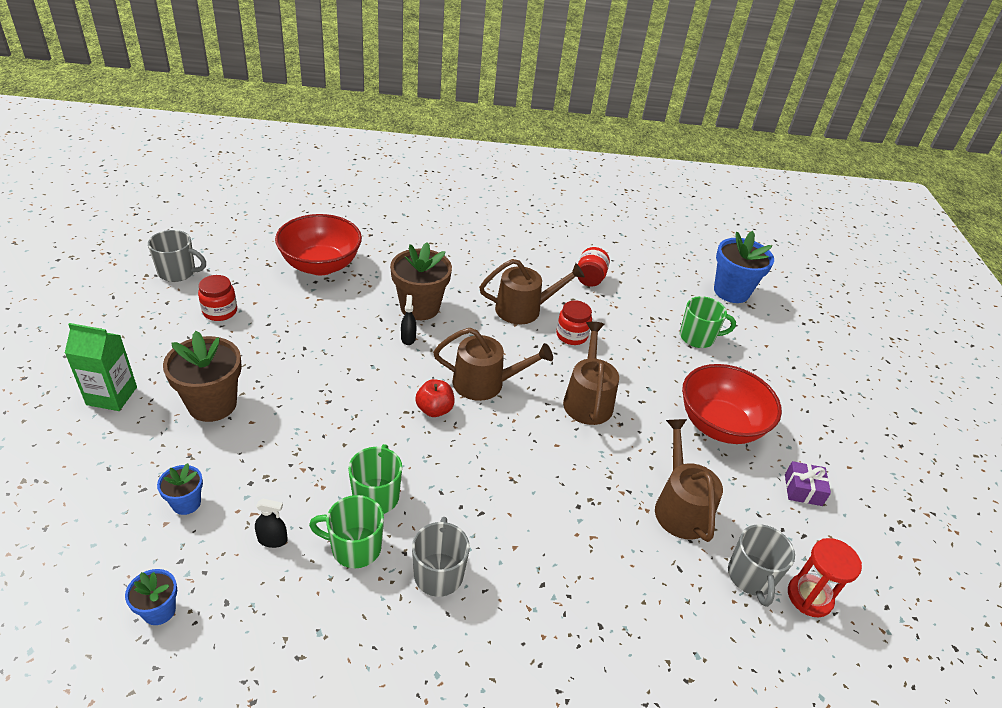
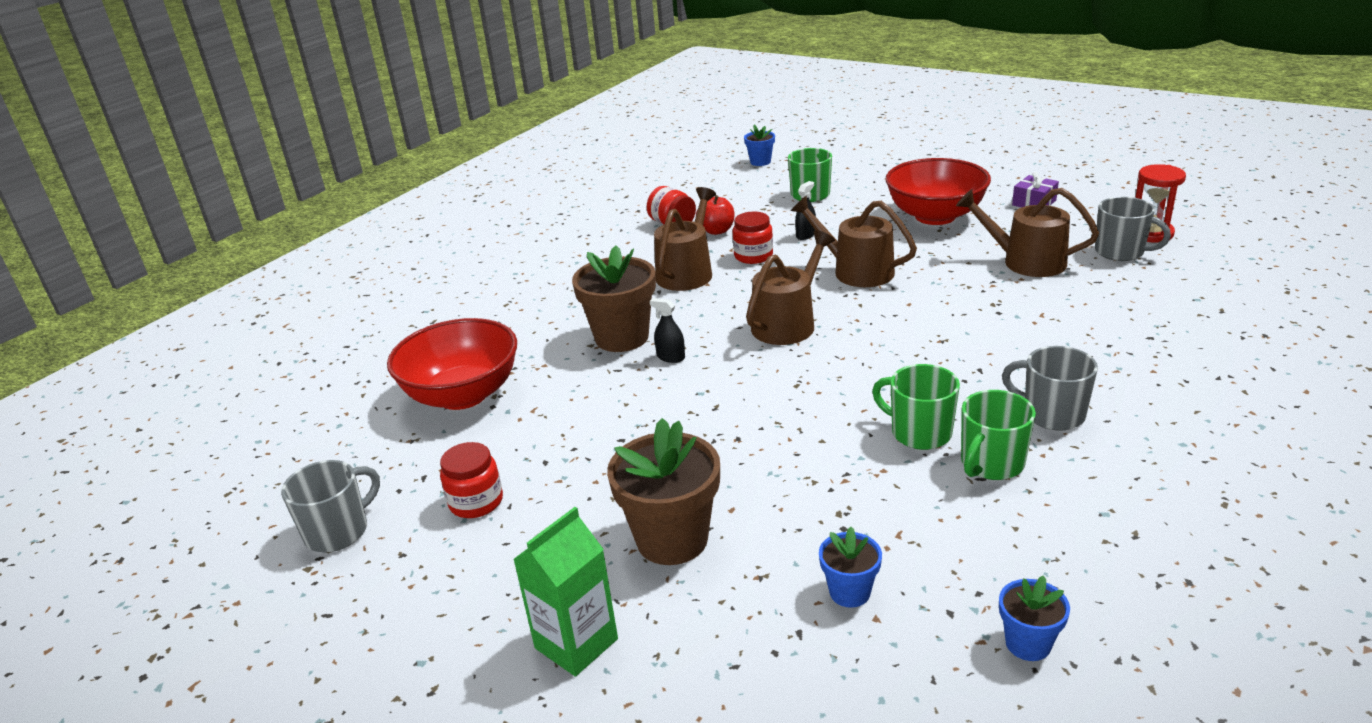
camera: 50 degrees left, 10 degrees down
black spray bottle [255,499,288,548] -> black spray bottle moved to [795,181,816,240]
red apple [415,379,455,417] -> red apple moved to [696,195,734,235]
blue flower pot [714,231,774,303] -> blue flower pot [744,124,775,166], size x0.52

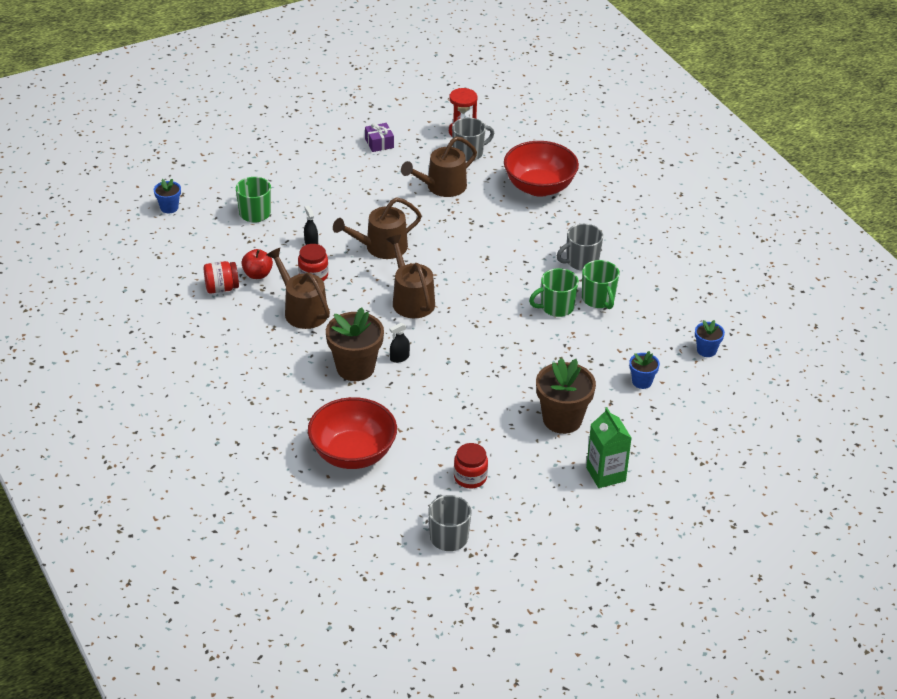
camera: 65 degrees left, 10 degrees up
red bowl [886,158,991,225] -> red bowl moved to [504,141,579,197]

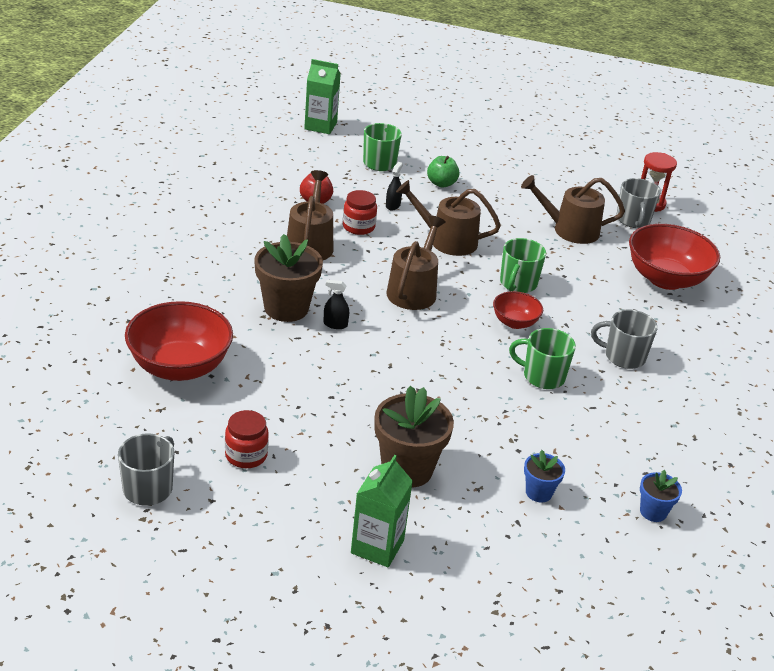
camera: 40 degrees right, 5 degrees down
blue flower pot [154,179,181,213] -> green carton [304,59,341,134]
red jar [204,261,239,294] -> none
purple gift [365,123,394,152] -> none
grey mug [452,118,494,161] -> grey mug turned 75 degrees clockwise [616,178,661,228]
green mug [582,260,620,309] -> green mug moved to [500,238,546,293]
none -> green apple [427,156,460,187]
none -> red bowl [493,291,543,329]

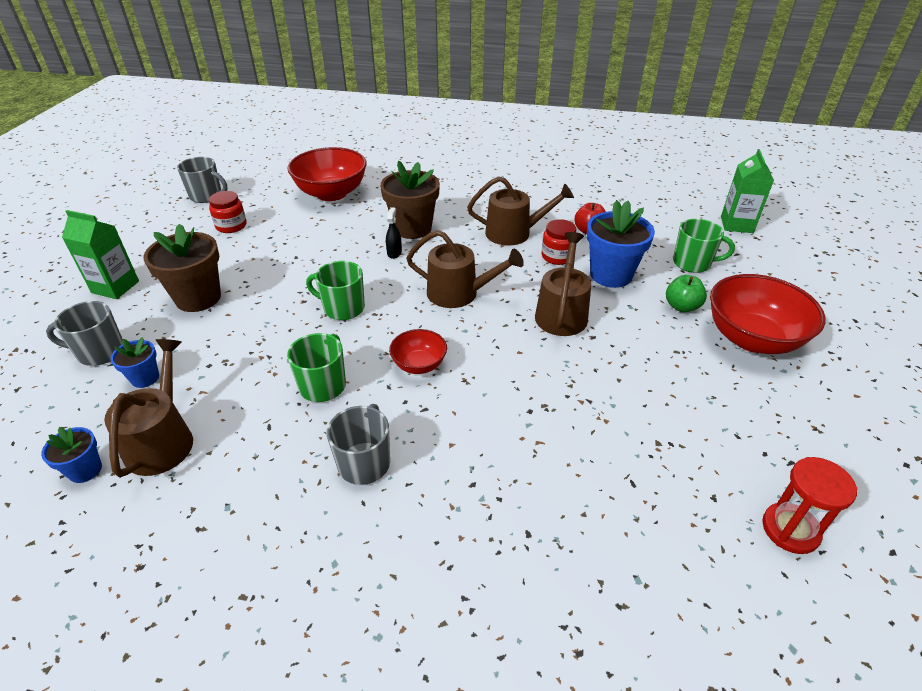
camera: 90 degrees right, 5 degrees up
black spray bottle [386,162,403,210] -> blue flower pot [587,200,655,288]
green mug [500,238,546,293] -> green mug moved to [306,261,365,320]
brown watering can [521,175,625,244] -> brown watering can moved to [104,339,193,477]
grey mug [616,178,661,228] -> grey mug moved to [46,301,123,366]
red bowl [629,224,720,290] -> red bowl moved to [710,274,825,354]

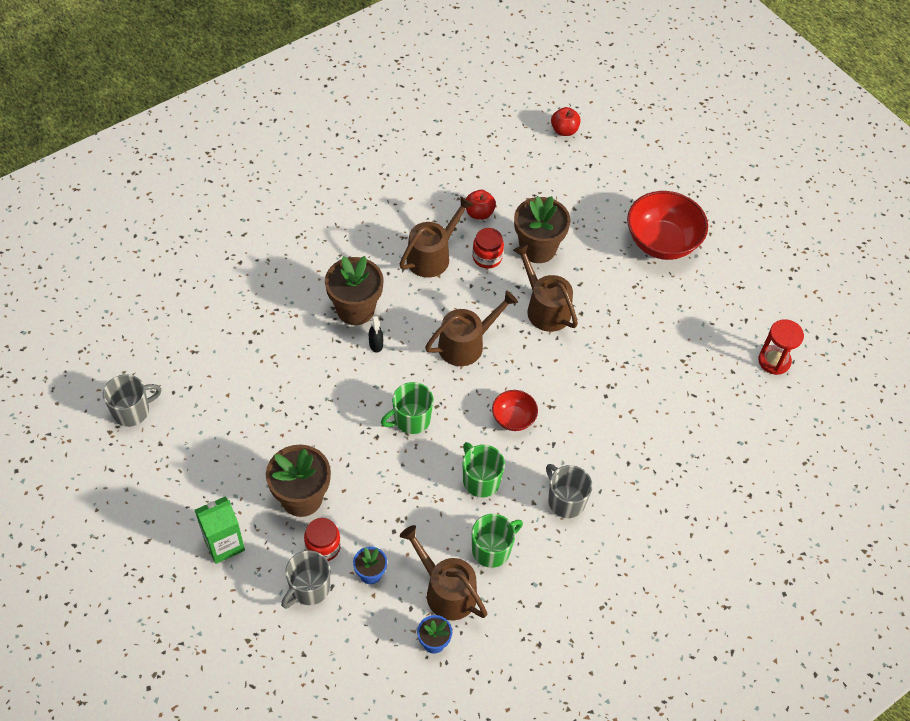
camera: 50 degrees left, 15 degrees up
red jar [209,191,247,233] -> red jar moved to [304,518,341,561]
red bowl [287,147,367,201] -> none
black spray bottle [386,207,402,259] -> black spray bottle turned 150 degrees counterclockwise [369,315,383,353]
blue flower pot [587,200,655,288] -> brown flower pot [514,196,571,263]
green apple [666,275,707,312] -> none
green mug [673,219,735,273] -> green mug moved to [472,514,523,568]
green carton [721,149,774,233] -> red apple [551,107,581,136]

